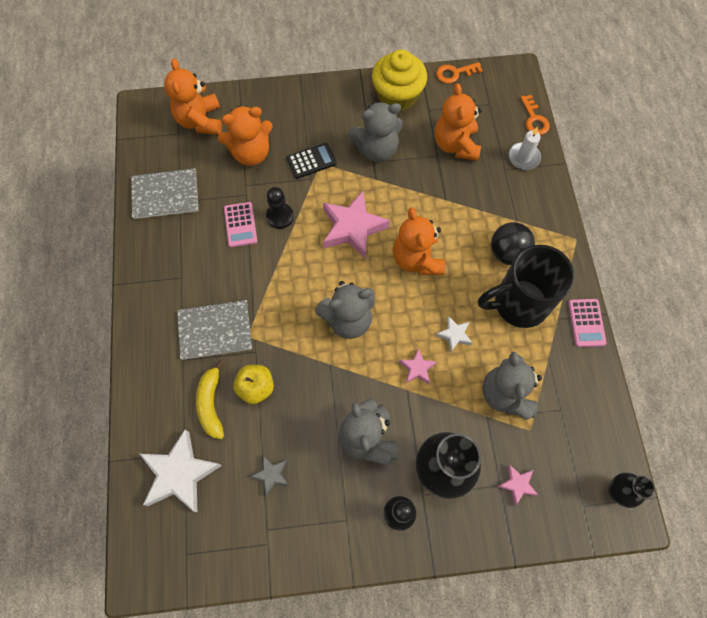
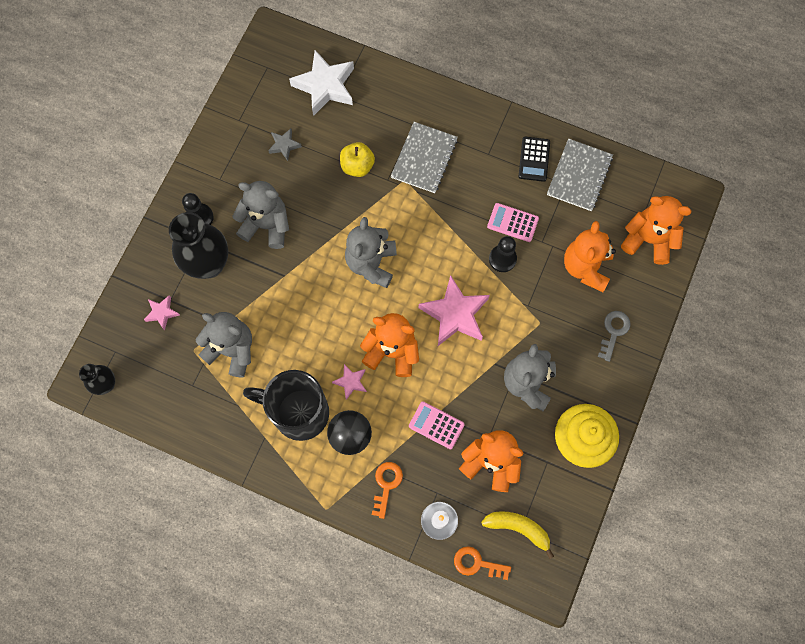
camera: 120 degrees right, 5 degrees up
yellow banana [196,360,224,439] -> yellow banana moved to [481,511,554,559]
black calculator [287,143,337,179] -> black calculator moved to [519,137,550,182]
pink star [399,348,437,384] -> pink star moved to [332,364,367,400]
orange key [436,62,483,84] -> orange key moved to [372,462,403,519]
white star [436,316,472,353] -> none
black mug [478,245,575,328] -> black mug turned 90 degrees counterclockwise [243,370,329,441]
pink calculator [568,299,607,347] -> pink calculator moved to [409,401,465,449]
none -> grey key [598,311,631,362]

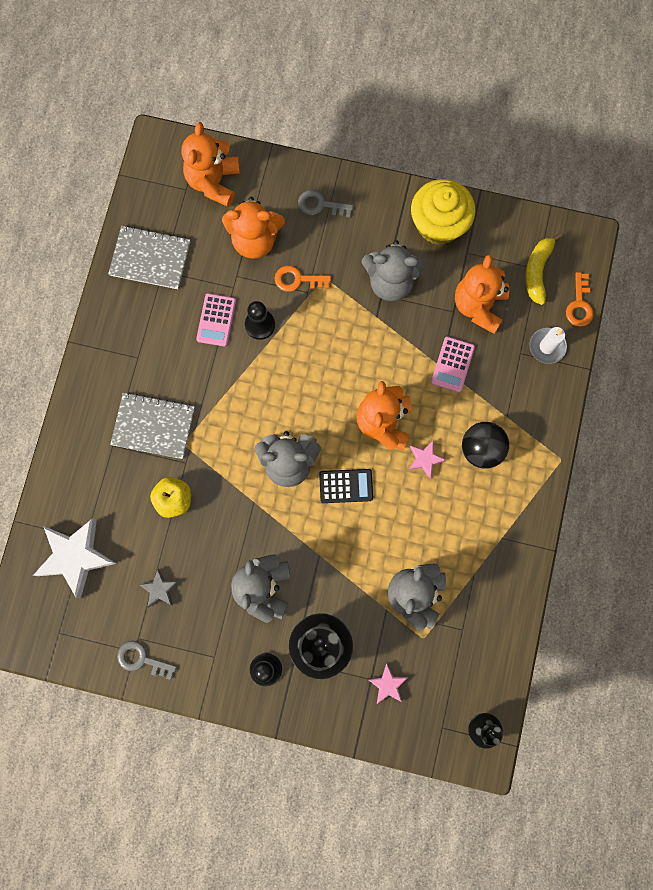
camera: 100 degrees left, 5 degrees up
black mug [243,370,329,441] -> none
orange key [372,462,403,519] -> orange key moved to [274,266,331,292]
pink star [419,275,490,346] -> none
black calculator [519,137,550,182] -> black calculator moved to [319,469,373,503]
none -> grey key [117,641,177,680]

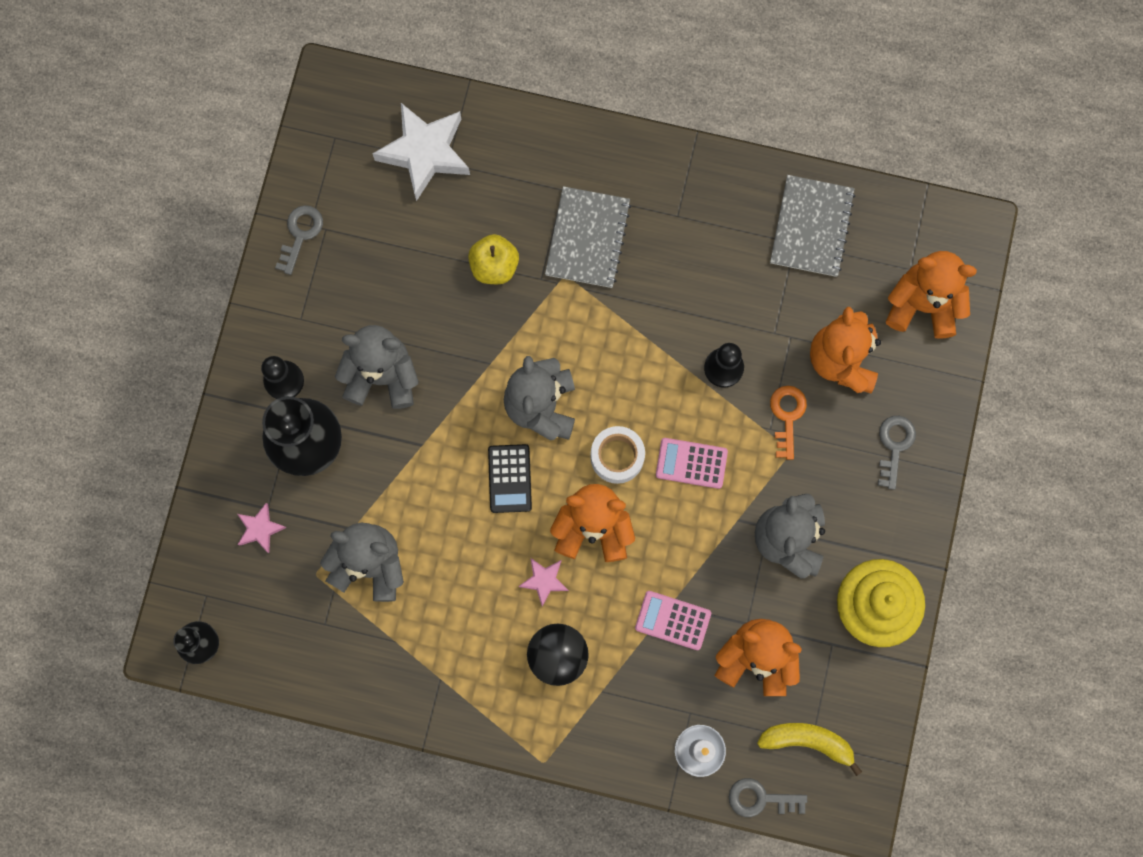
camera: 90 degrees right, 0 degrees up
grey star [139,569,179,608] -> none
pink calculator [196,293,236,347] -> pink calculator moved to [656,438,728,489]
orange key [566,272,594,327] -> grey key [729,778,807,817]
none -> white tape [590,426,645,484]

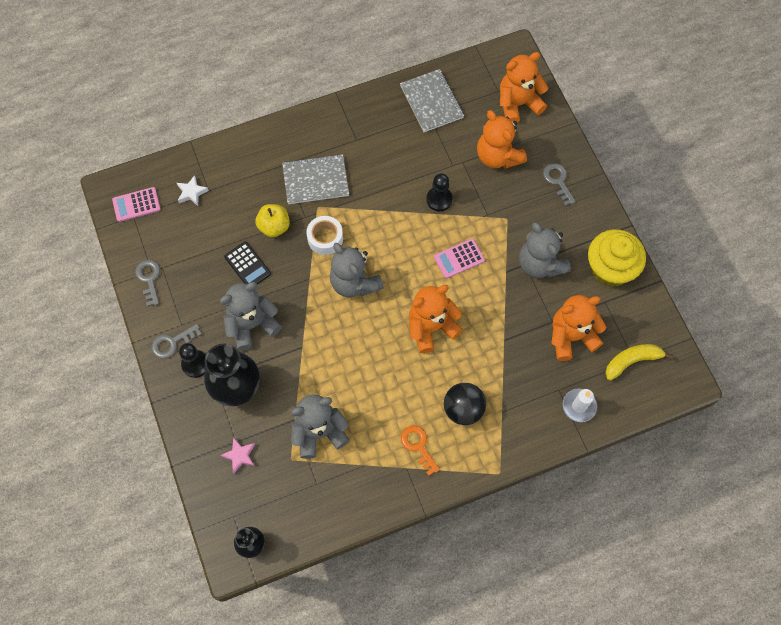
camera: 35 degrees left, 10 degrees down
white star [372,103,470,201] -> white star [177,175,209,206], size x0.49
black calculator [488,444,532,513] -> black calculator moved to [224,242,271,284]
pink star [519,558,569,607] -> none
grey notebook [545,186,631,288] -> grey notebook turned 75 degrees counterclockwise [282,154,349,204]
white tape [590,426,645,484] -> white tape moved to [306,216,343,255]
pink calculator [635,591,711,650] -> pink calculator moved to [112,187,161,222]
grey key [729,778,807,817] -> grey key moved to [152,324,202,359]
orange key [770,386,807,460] -> orange key moved to [401,425,440,476]

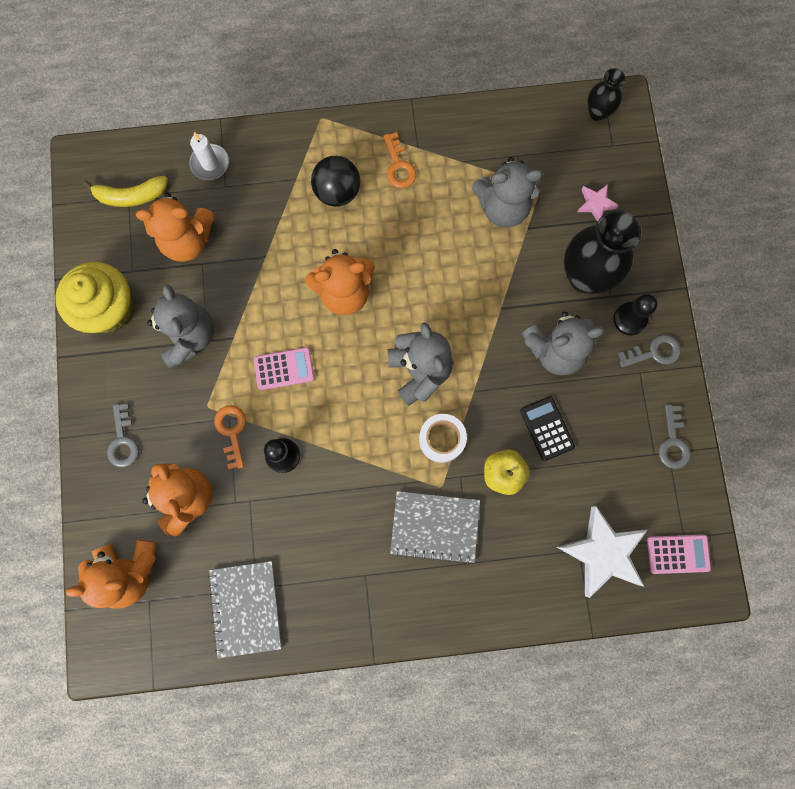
camera: 165 degrees left, 10 degrees up
white star [177,175,209,206] -> white star [557,506,647,598], size x2.03
none -> orange key [214,405,246,469]

